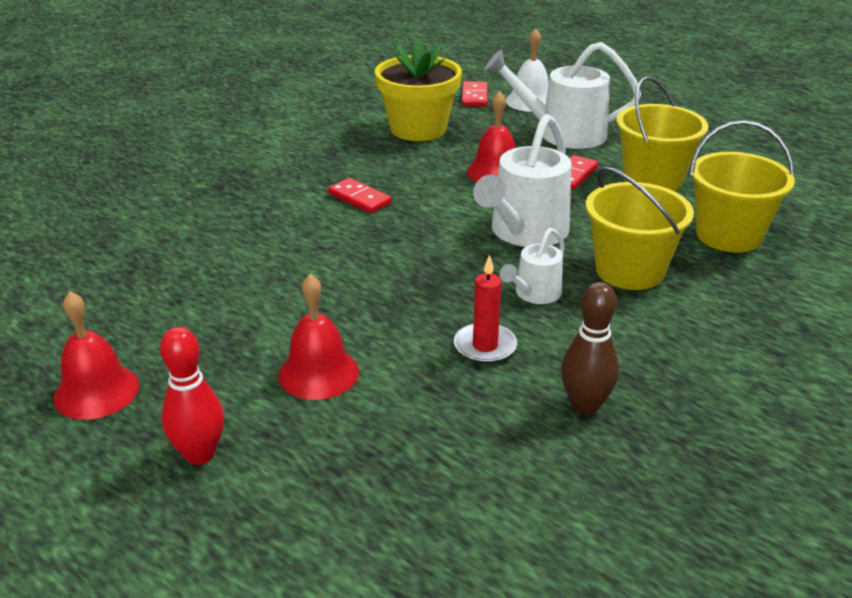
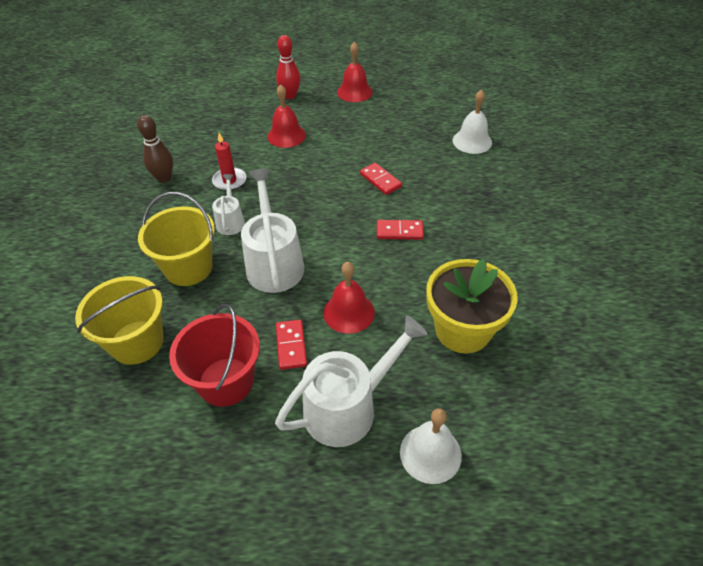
camera: 140 degrees right, 15 degrees up
red domino [462,81,488,107] -> red domino moved to [360,163,402,195]
yellow bucket [616,76,708,191] -> red bucket [169,304,260,407]
none -> white bell [453,89,492,154]

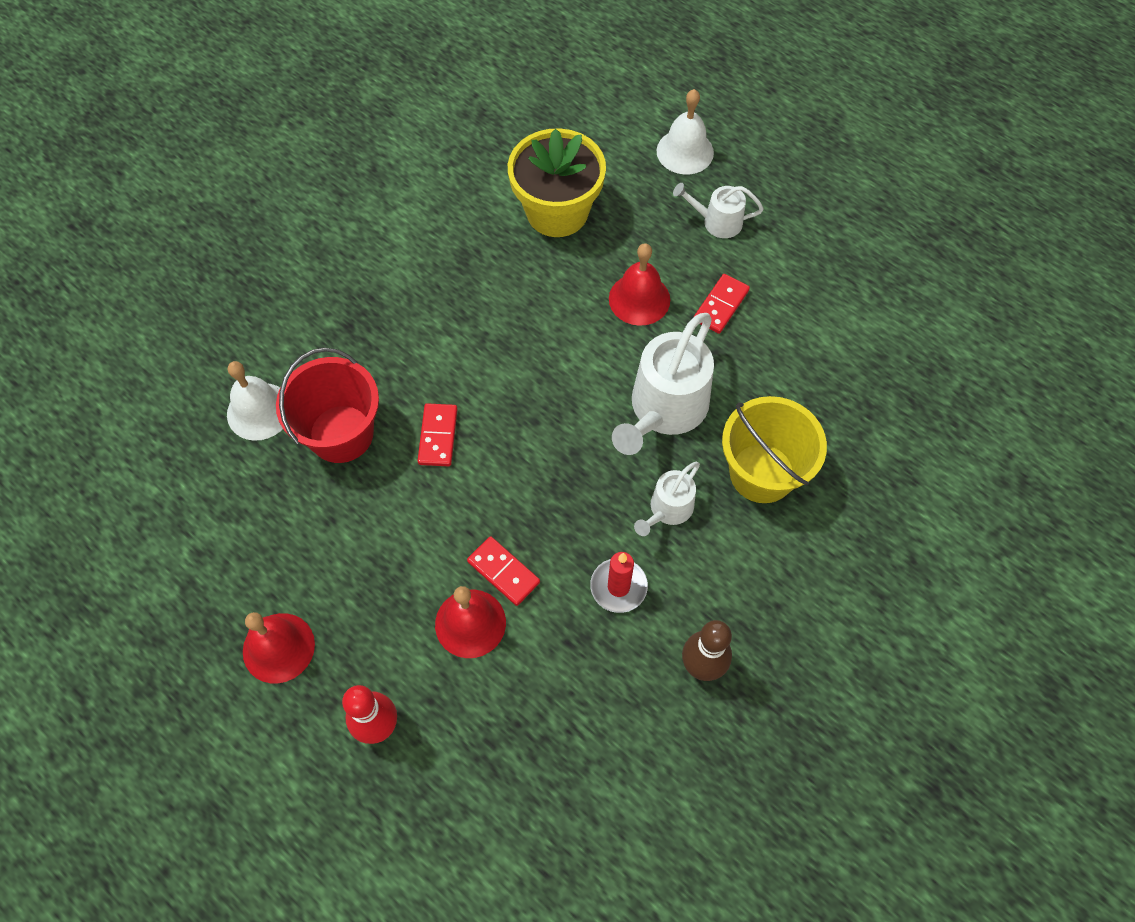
camera: 140 degrees left, 15 degrees up
yellow bucket [75,276,164,365] -> none
red bucket [169,304,260,407] -> red bucket moved to [276,348,379,463]
white watering can [275,316,427,447] -> white watering can [673,183,764,238], size x0.53
red domino [377,220,424,240] -> red domino moved to [467,536,540,606]

